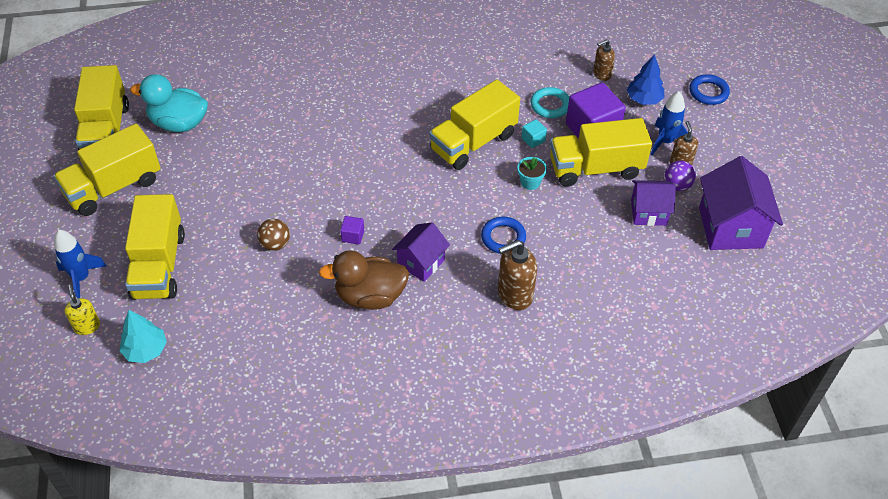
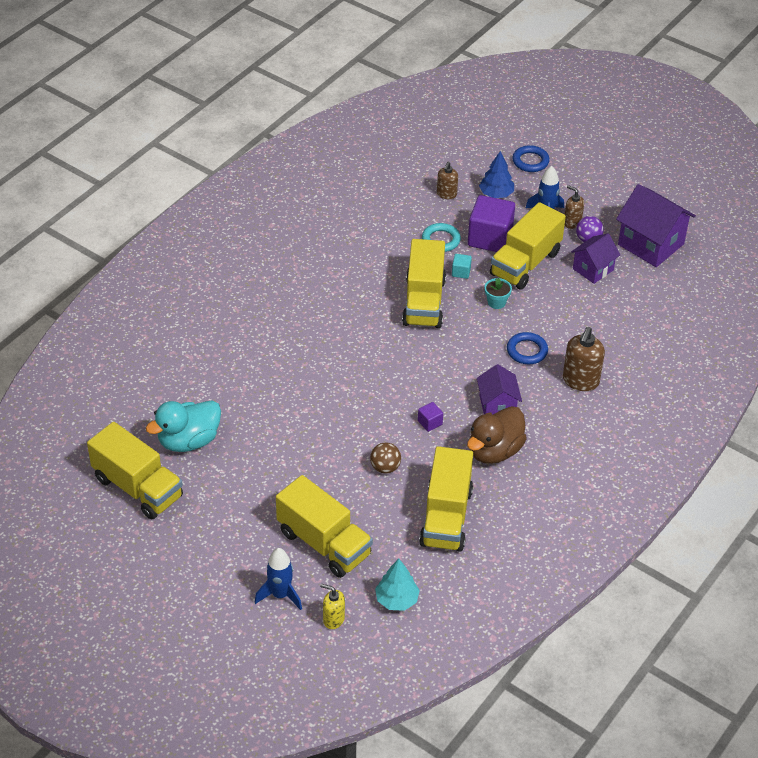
camera: 45 degrees left, 5 degrees down
yellow truck [53,124,161,216] -> yellow truck moved to [419,446,473,552]

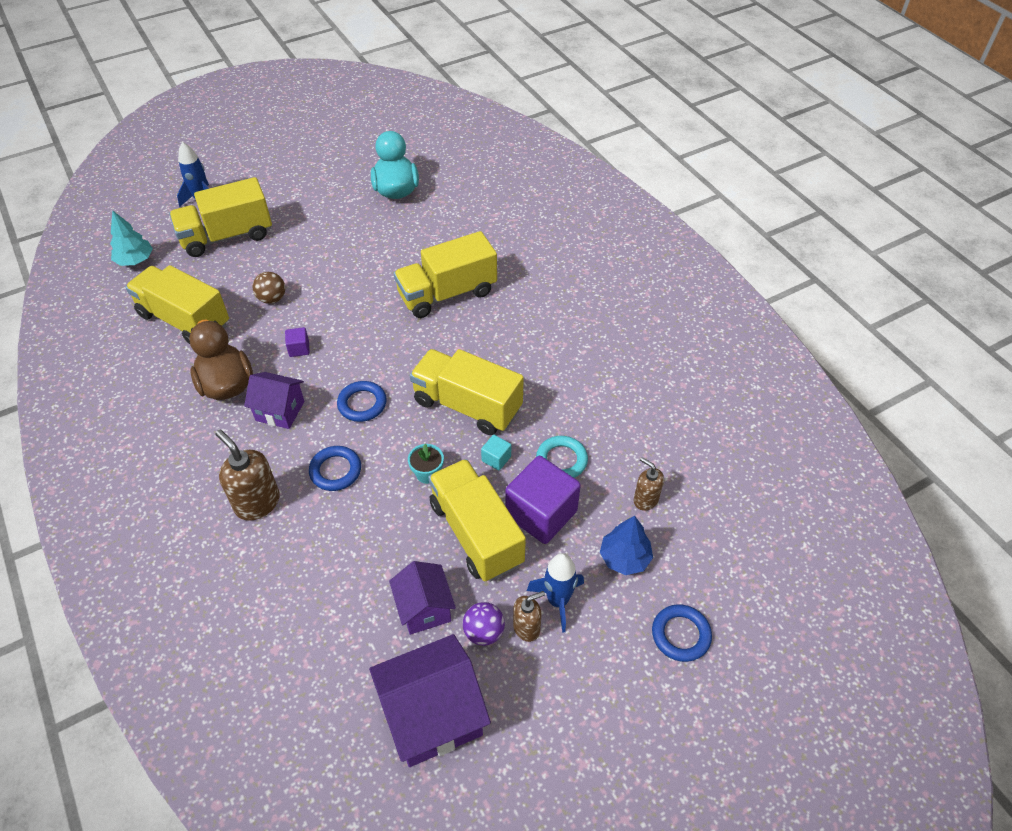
camera: 115 degrees right, 5 degrees up
yellow truck [87,422,183,519] -> yellow truck moved to [394,231,497,318]
yellow soap dispenser [320,584,345,629] -> none
none -> blue ring [337,381,387,422]

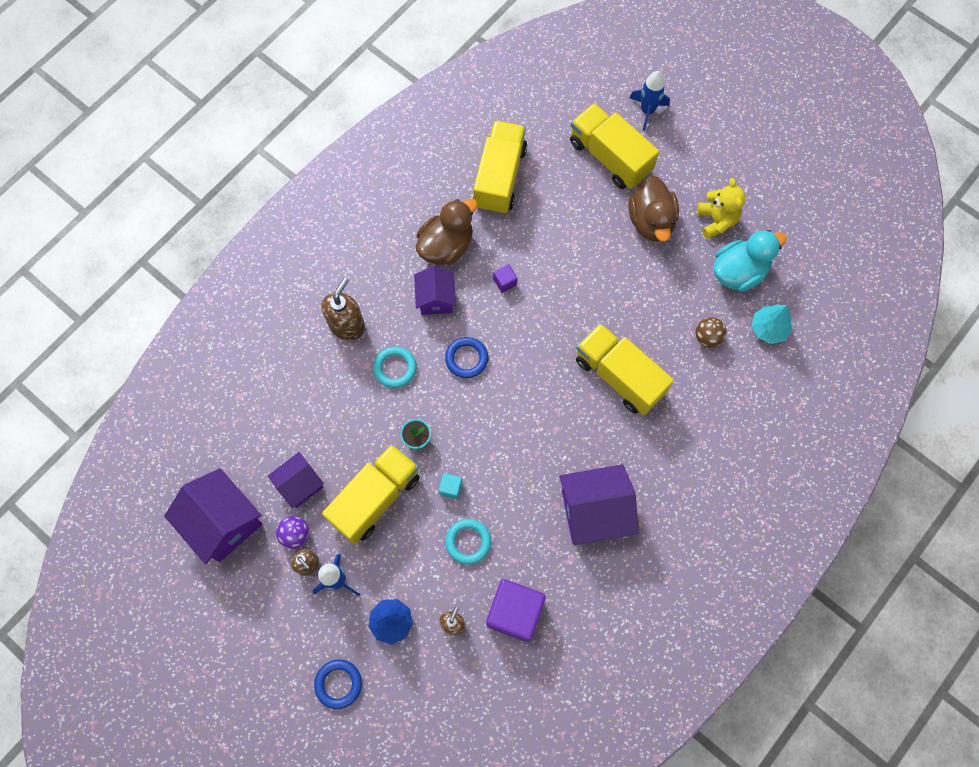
camera: 70 degrees right, 20 degrees up
turquoise tree [110,210,153,266] -> turquoise tree moved to [752,304,792,344]
brown ball [252,272,285,304] -> brown ball moved to [695,317,727,348]
blue ring [309,446,361,491] -> turquoise ring [373,346,417,388]
yellow truck [410,349,524,435] -> none
purple cube [505,456,581,544] -> purple cube moved to [486,579,546,642]
none -> purple house [559,464,639,545]
none -> brown duck [628,175,679,242]
none -> yellow teddy bear [697,178,745,239]

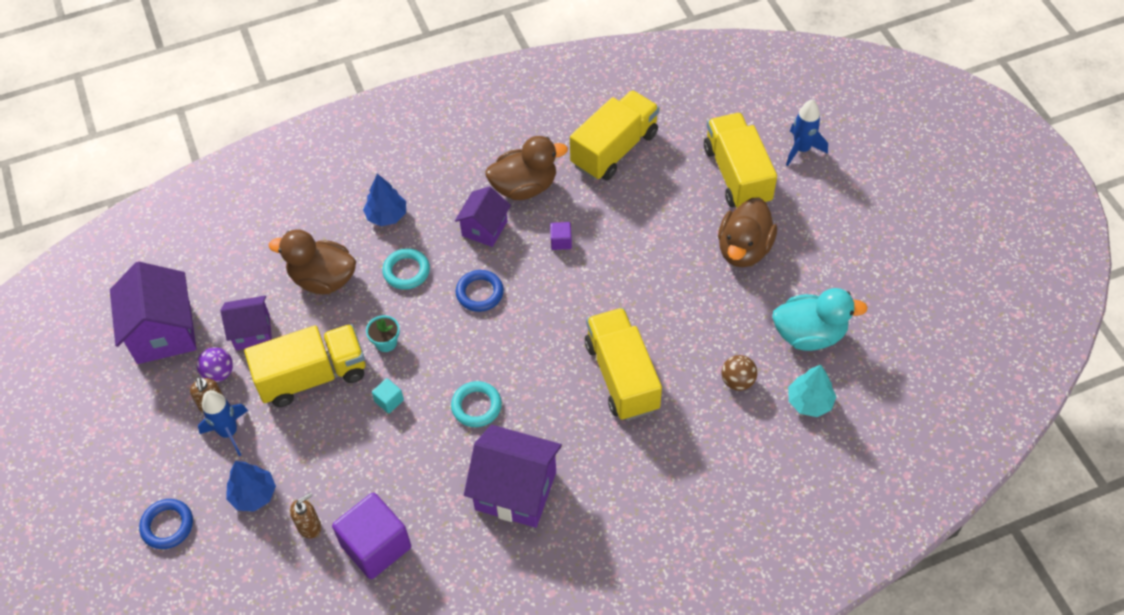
camera: 30 degrees right, 15 degrees down
brown soap dispenser [321,277,365,340] -> blue tree [363,174,406,226]
turquoise ring [445,519,491,565] -> turquoise ring moved to [451,381,502,427]
yellow teddy bear [697,178,745,239] -> none
none -> brown duck [269,229,356,294]

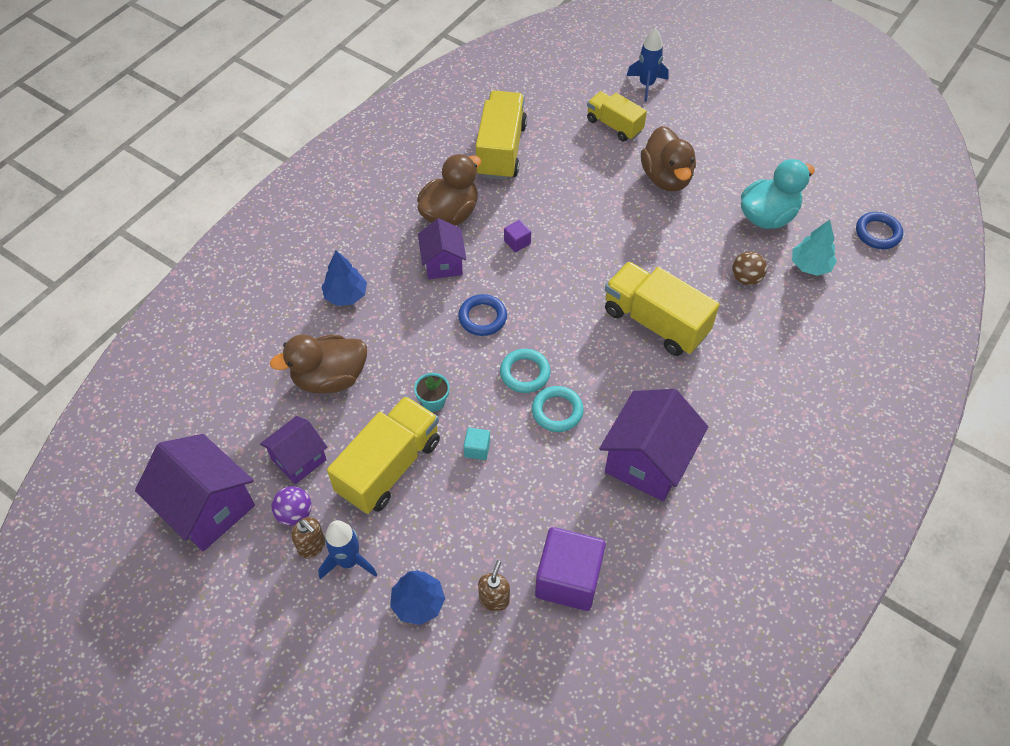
camera: 35 degrees left, 0 degrees up
blue ring [139,499,193,549] -> blue ring moved to [856,212,903,249]
turquoise ring [382,248,430,290] -> turquoise ring moved to [500,349,551,393]
purple house [464,425,562,528] -> purple house turned 45 degrees counterclockwise [599,389,708,501]
yellow truck [704,113,777,208] -> yellow truck [587,91,647,141], size x0.63

